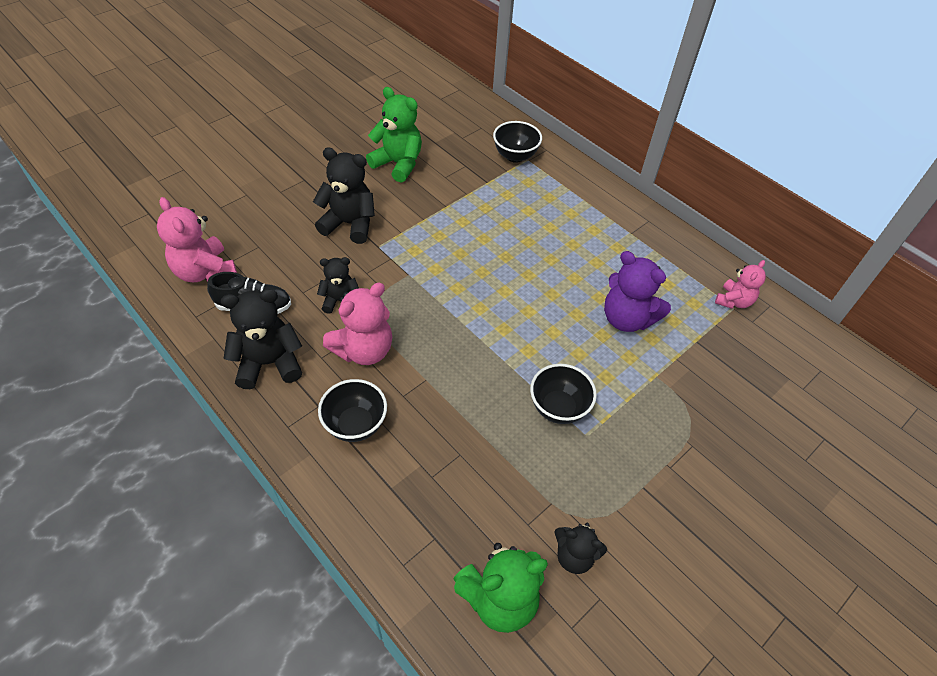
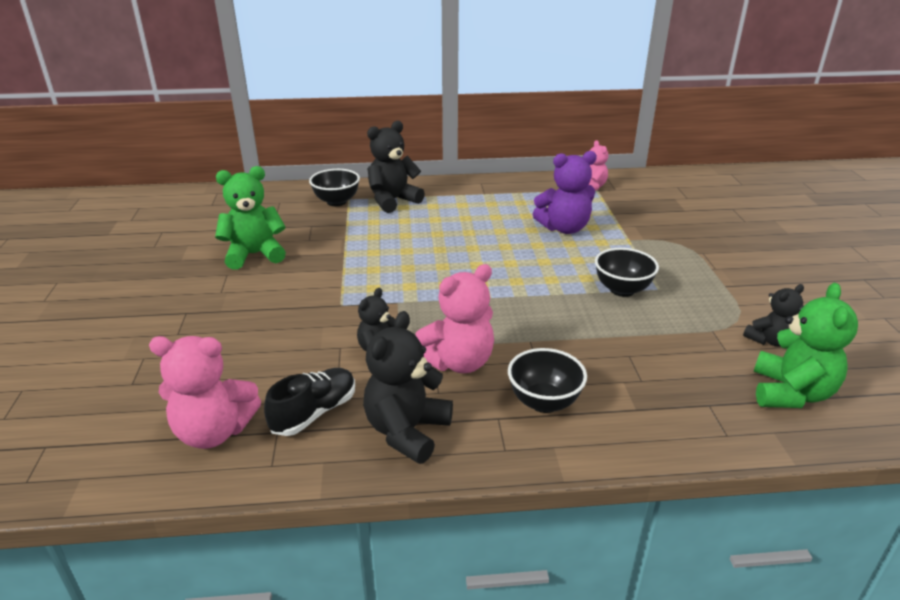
camera: 50 degrees left, 20 degrees down
black teddy bear [313,147,375,244] -> black teddy bear moved to [367,121,425,213]
pink teddy bear [323,283,392,365] -> pink teddy bear turned 60 degrees clockwise [415,264,494,373]

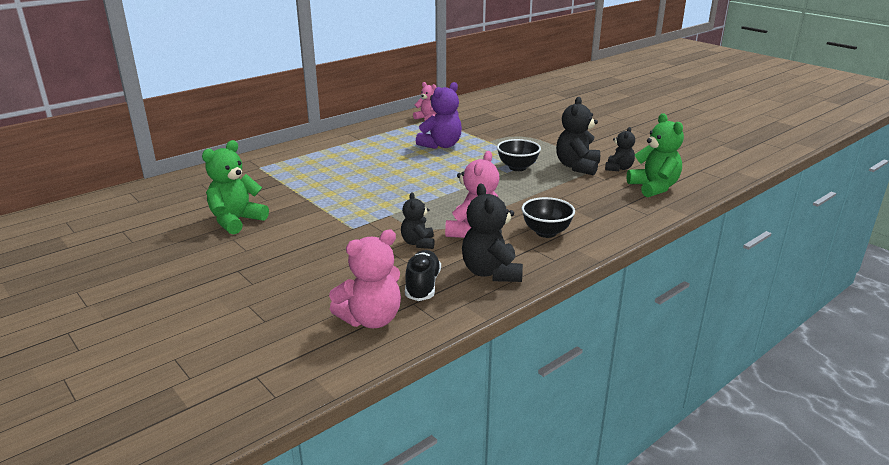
camera: 35 degrees left, 5 degrees down
black bowl [309,169,360,206] -> none
black teddy bear [367,121,425,213] -> black teddy bear moved to [556,97,600,175]

